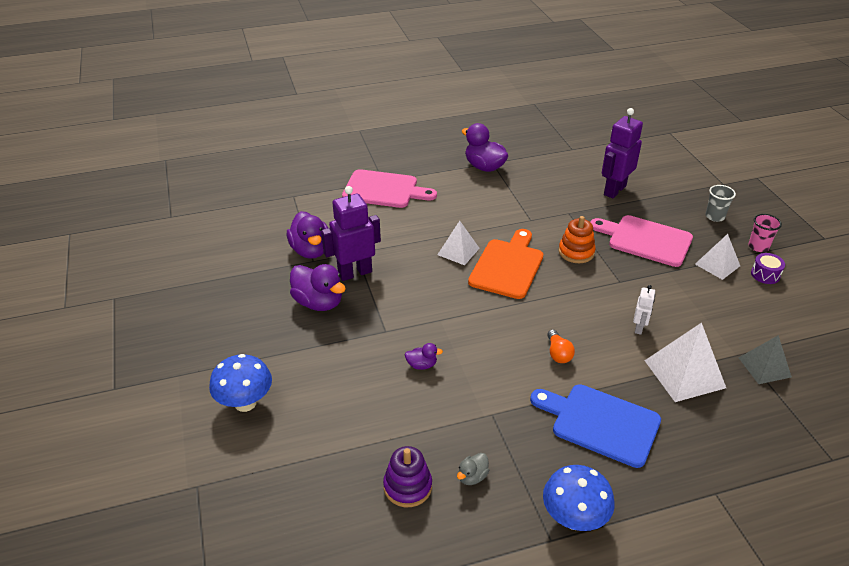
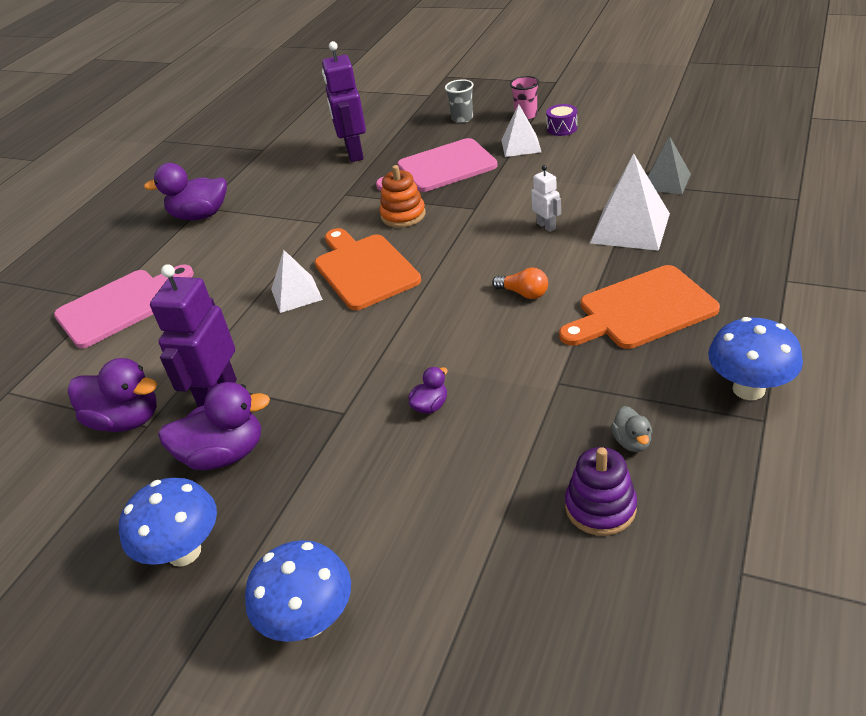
camera: 45 degrees left, 0 degrees up
blue cutting board [530,384,661,468] -> orange cutting board [559,265,720,349]
none -> blue mushroom [119,478,217,567]

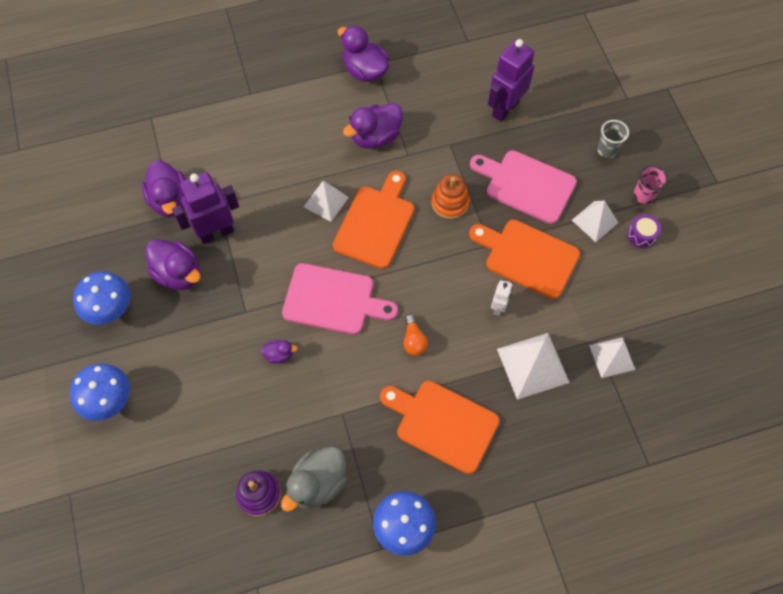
camera: 45 degrees right, 25 degrees up
pink cutting board [54,264,194,348] -> pink cutting board moved to [282,263,398,335]
grey duck [611,406,652,452] -> grey duck [281,446,347,512], size x2.02
grey pyramid [648,136,691,194] -> white pyramid [589,337,635,378]
none -> purple duck [343,103,403,149]
none -> orange cutting board [469,220,580,299]

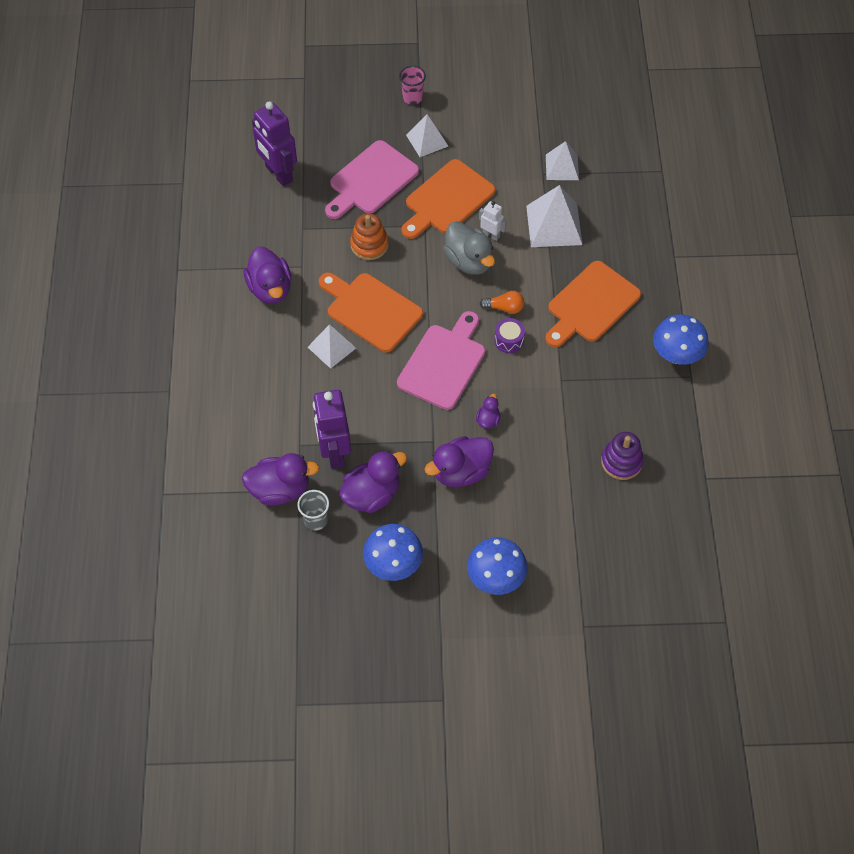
camera: 75 degrees left, 5 degrees down
grey duck [281,446,347,512] -> grey duck moved to [443,221,495,275]
purple duck [338,25,389,82] -> purple duck moved to [425,436,494,487]
grey cup [597,120,629,158] -> grey cup moved to [298,490,329,530]
purple drum [627,214,661,248] -> purple drum moved to [494,318,525,353]

